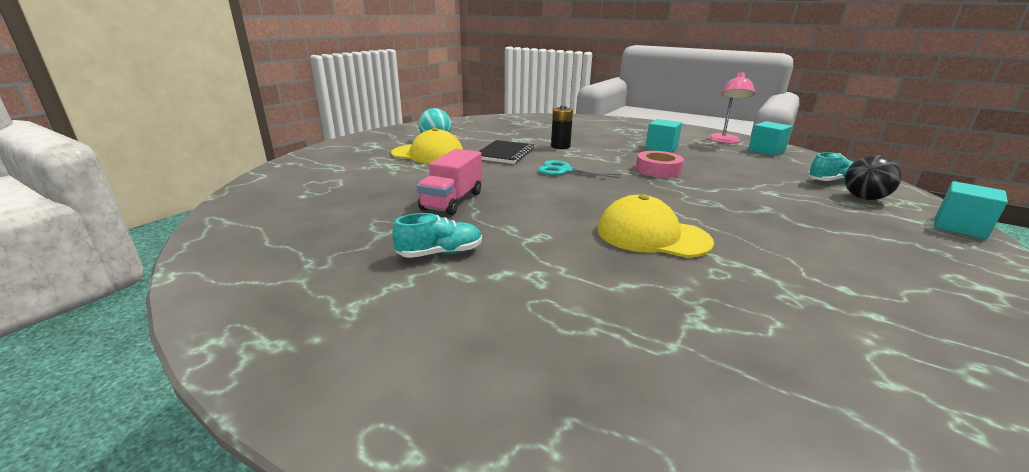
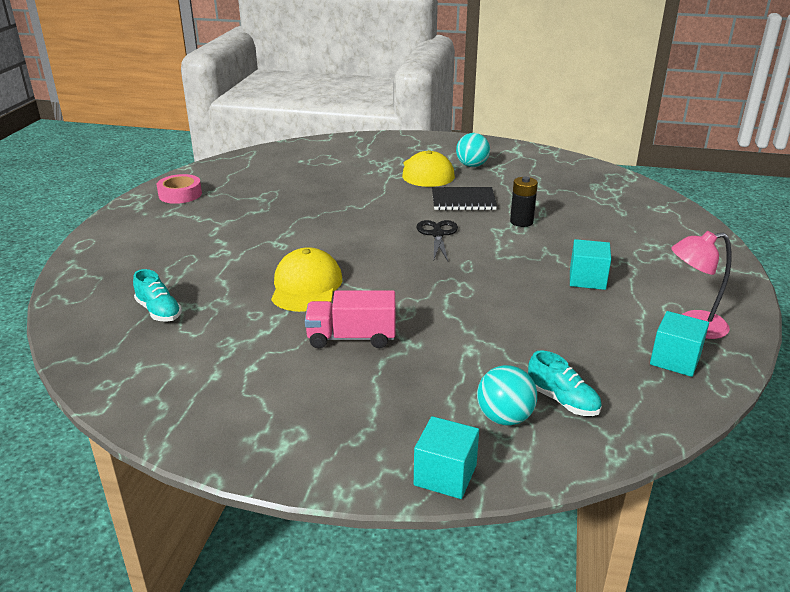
camera: 70 degrees right, 5 degrees up
turquoise shoe [392,213,482,258] -> turquoise shoe moved to [133,269,182,322]
pink truck [417,149,482,215] -> pink truck moved to [305,290,395,348]
turquoise scissors [538,160,622,178] -> black scissors [416,220,458,261]
pink tape [636,151,684,178] -> pink tape moved to [157,174,202,204]
black ball [845,155,902,200] -> turquoise ball [477,365,537,425]

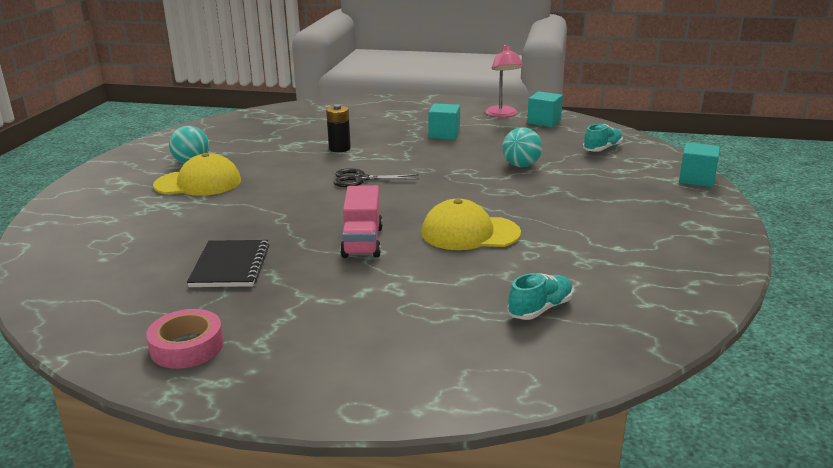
camera: 90 degrees left, 5 degrees down
pink truck [305,290,395,348] -> pink truck moved to [340,185,383,258]
black notebook [432,187,497,210] -> black notebook moved to [187,240,269,287]
turquoise ball [477,365,537,425] -> turquoise ball moved to [502,127,542,167]

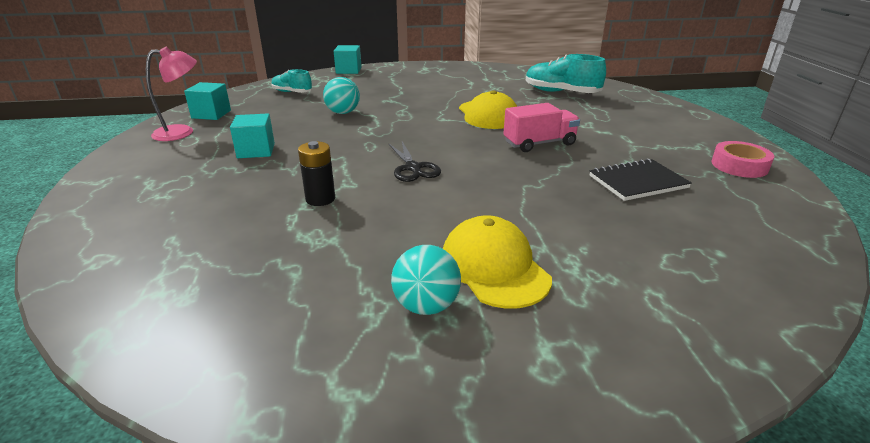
camera: 110 degrees left, 5 degrees up
turquoise shoe [507,273,573,320] -> turquoise shoe [526,54,606,93], size x1.65

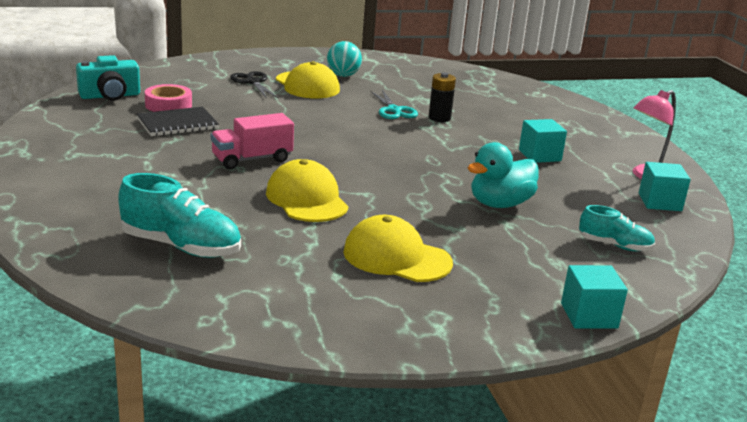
camera: 170 degrees right, 5 degrees down
turquoise ball [323,77,360,114] -> turquoise duck [468,142,538,208]
black scissors [388,142,441,182] -> black scissors moved to [230,71,279,99]
pink tape [711,141,774,178] -> pink tape moved to [145,84,192,112]
none -> turquoise camera [76,55,140,101]
none -> yellow cap [343,215,453,282]
none -> turquoise scissors [370,90,418,119]

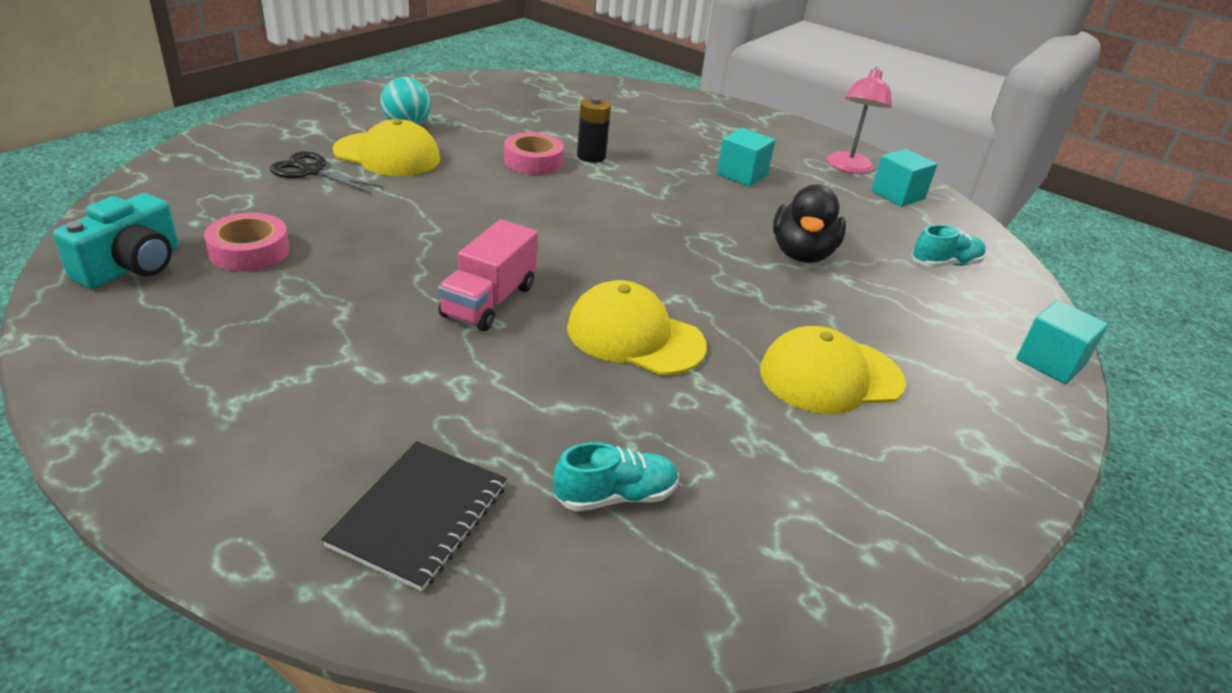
camera: 40 degrees left, 10 degrees up
turquoise shoe [118,173,241,258] -> turquoise shoe [553,442,679,511], size x0.61
black notebook [137,107,219,136] -> black notebook moved to [322,441,507,592]
turquoise scissors [370,90,418,119] -> pink tape [504,132,564,175]
turquoise duck [468,142,538,208] -> black duck [773,185,846,263]

